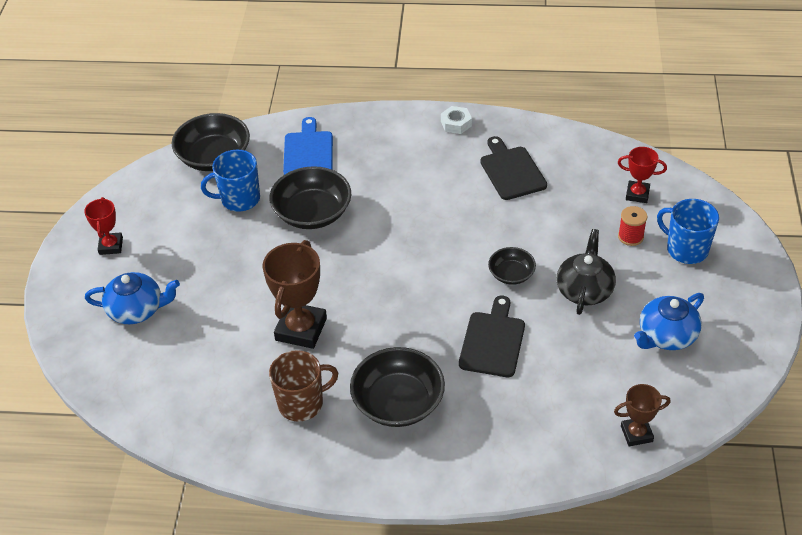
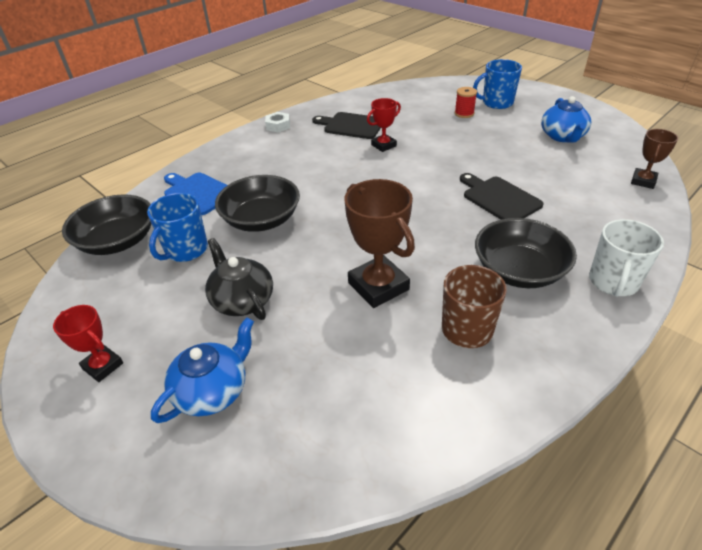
camera: 50 degrees left, 5 degrees down
black bowl [488,247,536,285] -> none
black teapot [556,229,616,315] -> black teapot moved to [205,238,273,320]
red trophy [618,147,667,203] -> red trophy moved to [367,98,401,152]
none -> white mug [589,219,664,297]

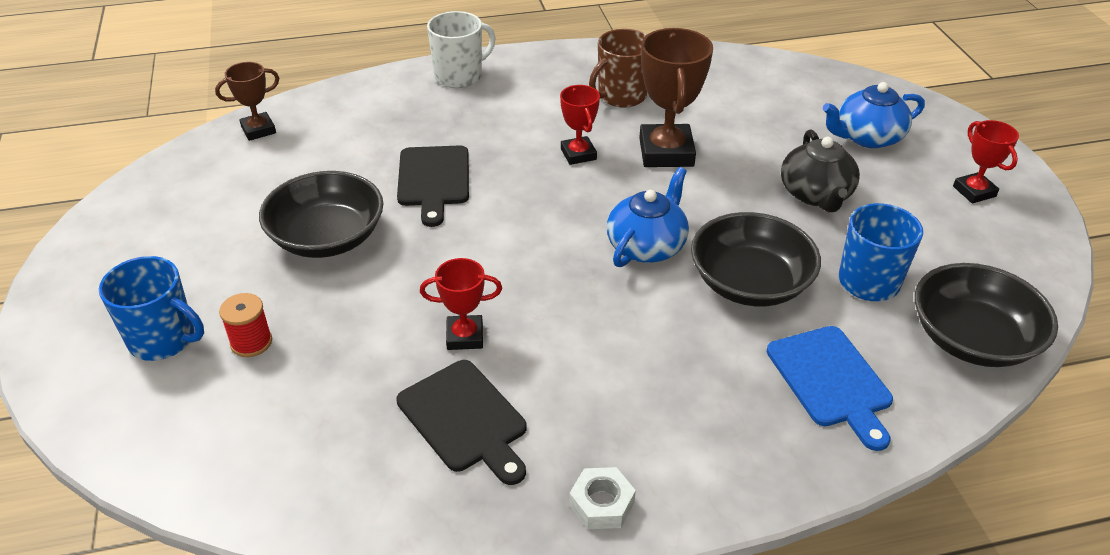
camera: 150 degrees left, 0 degrees up
black bowl [475,218,577,288] -> black bowl moved to [259,171,383,258]
blue teapot [541,96,591,143] -> blue teapot moved to [607,167,689,267]
none -> red trophy [560,85,600,165]

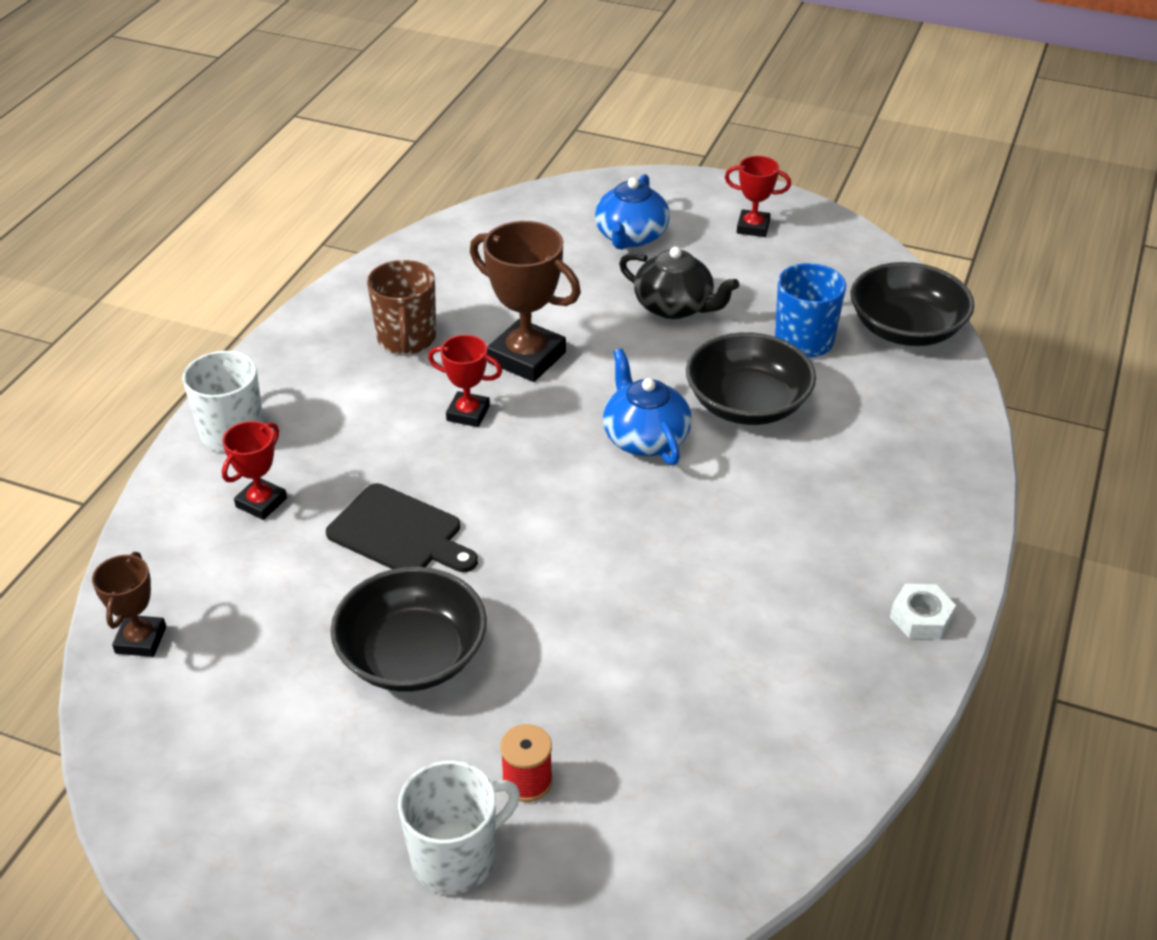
camera: 55 degrees left, 0 degrees up
blue mug [99,256,204,361] -> white mug [398,761,520,894]
black cutting board [396,360,527,485] -> none
red trophy [420,258,502,350] -> red trophy moved to [222,421,287,520]
blue cutting board [767,326,893,451] -> none

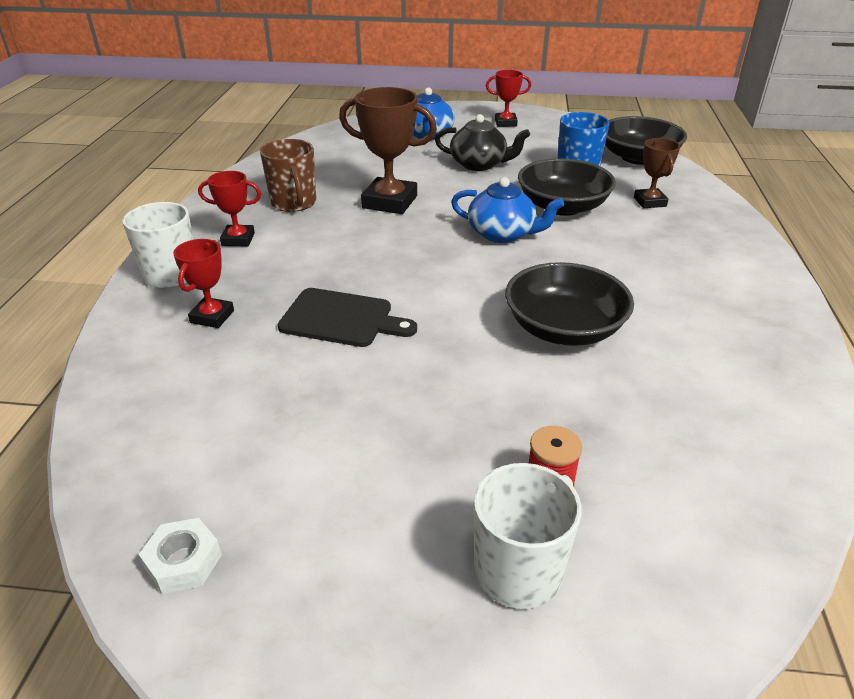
camera: 15 degrees left, 5 degrees down
brown trophy [92,552,166,657] -> brown trophy moved to [634,138,680,208]
black bowl [330,567,487,692] -> black bowl moved to [505,262,634,346]
red trophy [428,335,502,427] -> red trophy moved to [198,171,261,246]
blue teapot [603,348,692,465] -> blue teapot turned 150 degrees clockwise [451,177,564,243]
white nut [890,584,956,639] -> white nut moved to [139,518,222,594]

